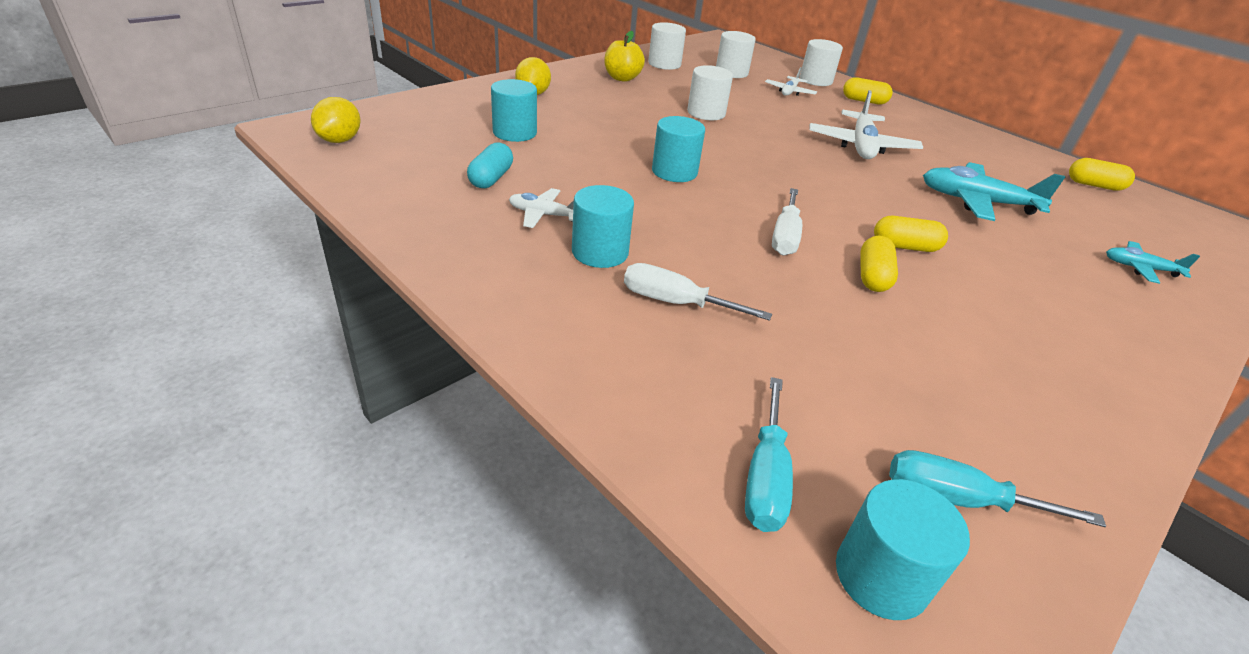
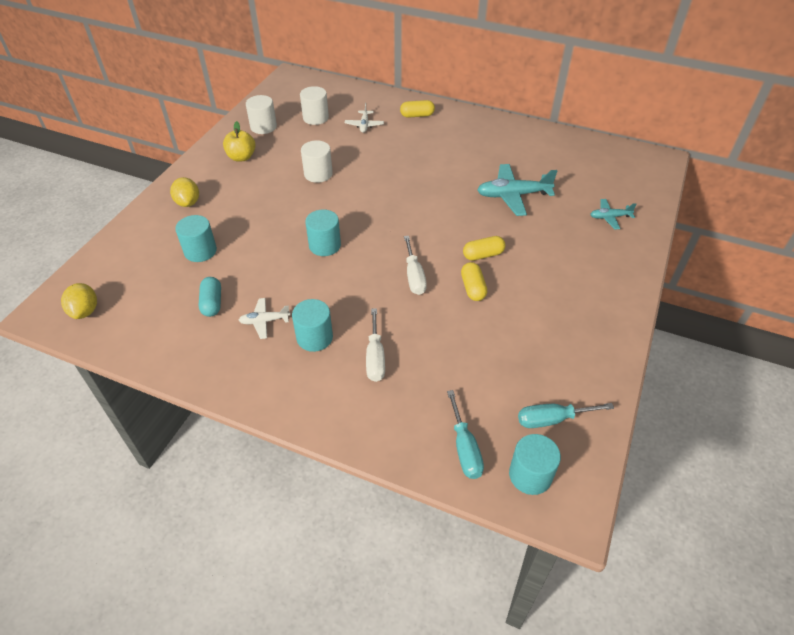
camera: 20 degrees left, 10 degrees up
white screwdriver [624,263,772,321] -> white screwdriver turned 90 degrees counterclockwise [366,308,385,382]
white cylinder [800,39,843,86] -> none
white plane [809,90,923,159] -> none
yellow capsule [1069,158,1135,191] -> none

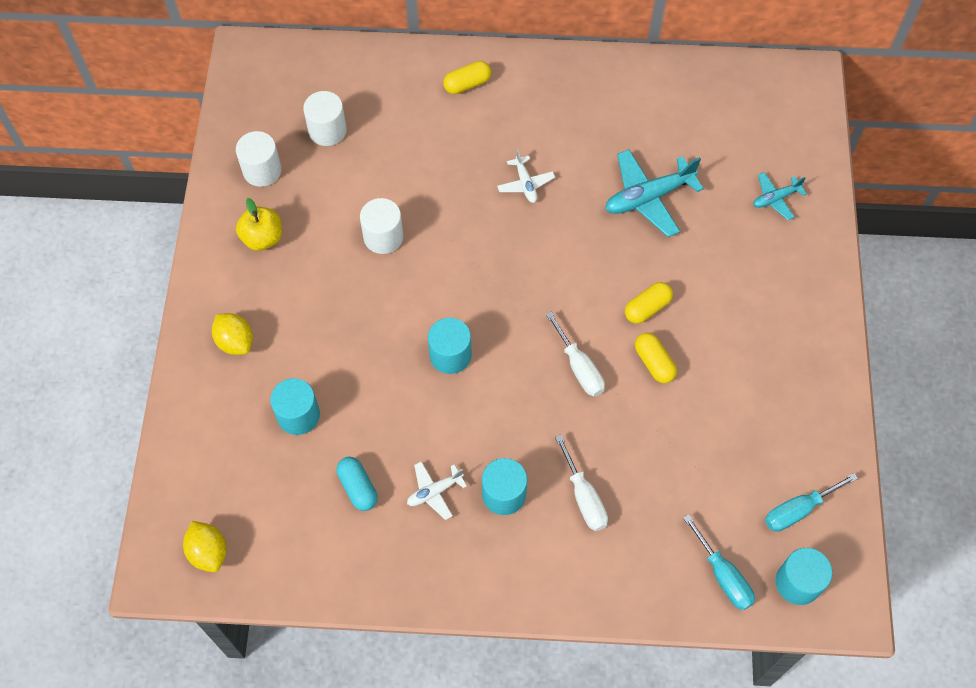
camera: 20 degrees left, 15 degrees up
white plane [345,103,384,133] -> white plane moved to [497,150,555,203]

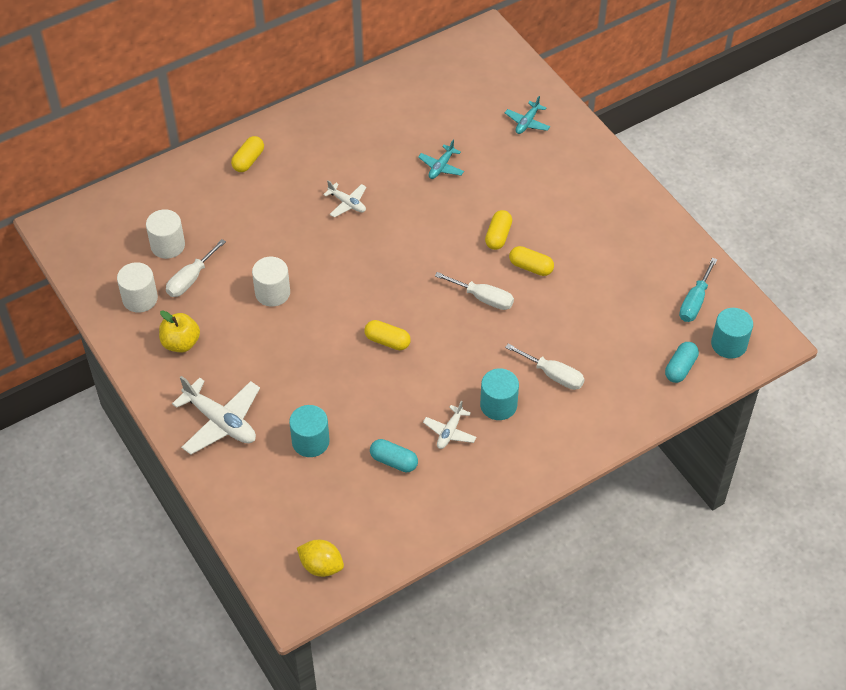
camera: 35 degrees left, 10 degrees down
yellow lemon [212,313,253,355] -> white plane [172,376,260,455]
turquoise cylinder [428,318,472,374] -> yellow capsule [364,320,411,350]
turquoise plane [606,149,704,237] -> turquoise plane [418,140,464,179], size x0.55
turquoise screwdriver [683,514,755,610] -> turquoise capsule [665,342,699,383]
none -> white screwdriver [166,239,226,297]

